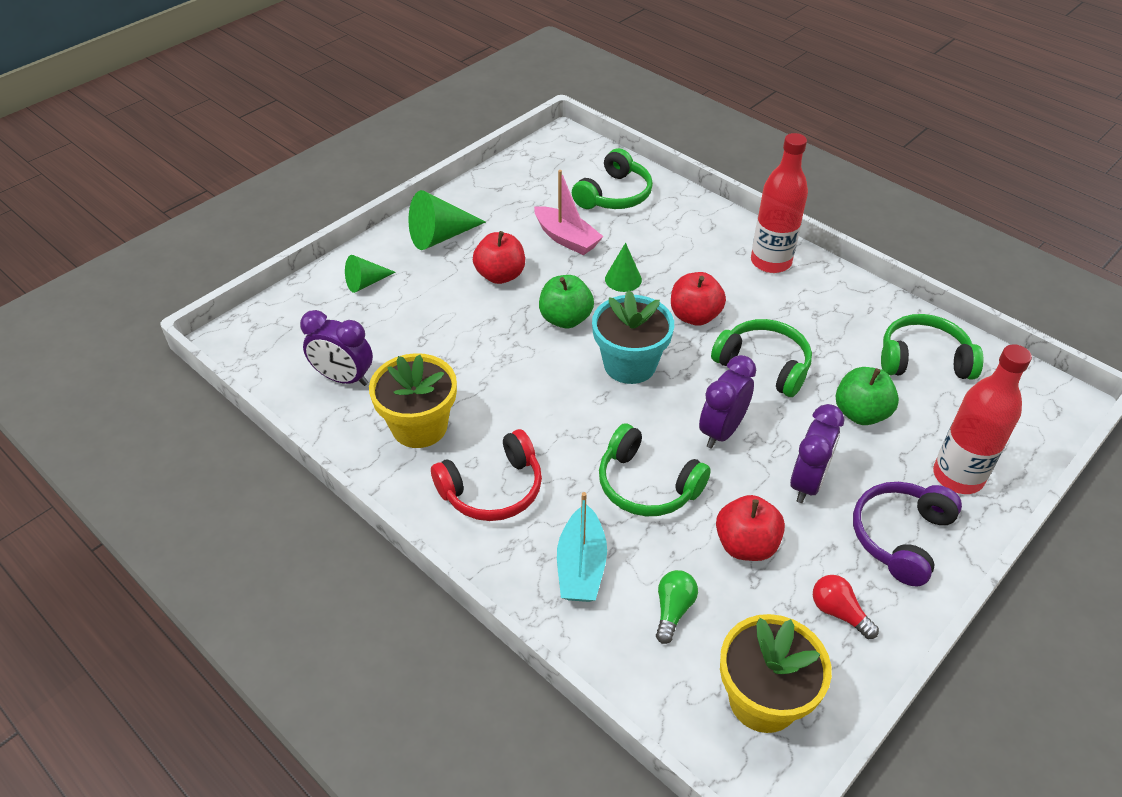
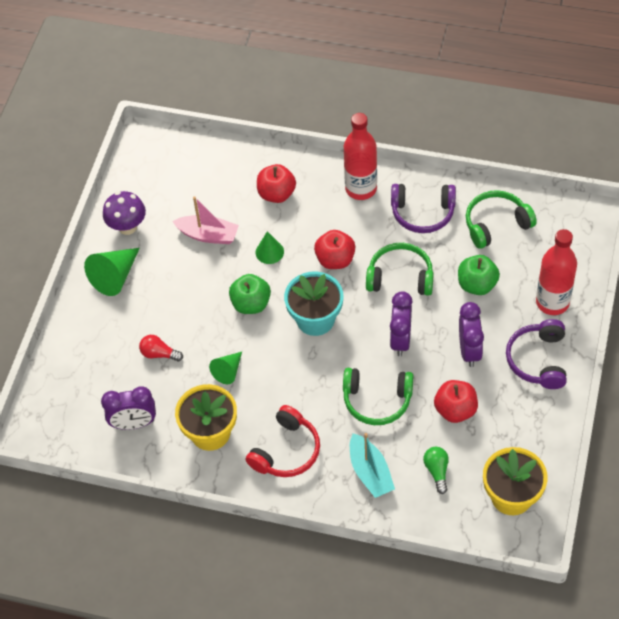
camera: 25 degrees left, 10 degrees up
green cone [345,255,396,293] -> green cone moved to [209,352,242,384]
red apple [473,231,525,284] -> red apple moved to [257,164,296,203]
green headphones [572,148,653,209] -> none
red light bulb [813,575,879,639] -> red light bulb moved to [139,335,183,361]
none -> purple mushroom [103,191,146,235]
none -> purple headphones [391,184,456,233]

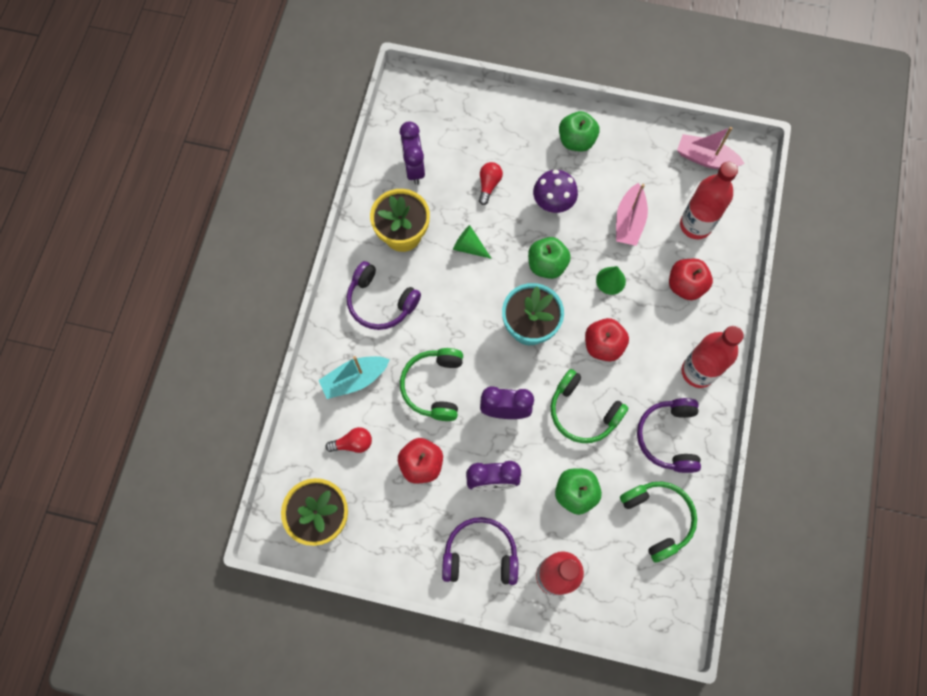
camera: 85 degrees right, 15 degrees up
green cone [84,248,140,296] -> green apple [559,111,599,152]
purple mushroom [103,191,146,235] -> purple mushroom moved to [533,170,578,213]
red headphones [246,405,320,477] -> purple headphones [347,261,421,330]
green headphones [366,243,434,296] -> green headphones turned 120 degrees clockwise [551,369,628,443]
green light bulb [423,447,449,494] -> red light bulb [325,427,372,453]
none -> pink boat [677,127,745,169]
none -> red bottle [680,162,738,239]

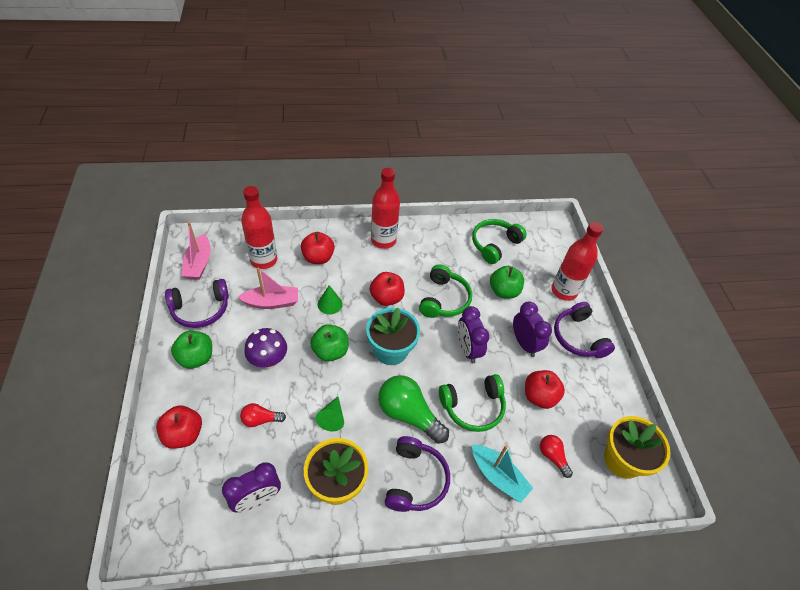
camera: 115 degrees left, 20 degrees down
purple headphones [637,398,701,473] -> purple headphones moved to [165,279,229,328]
none -> red apple [156,406,202,449]
none -> green light bulb [378,375,449,444]

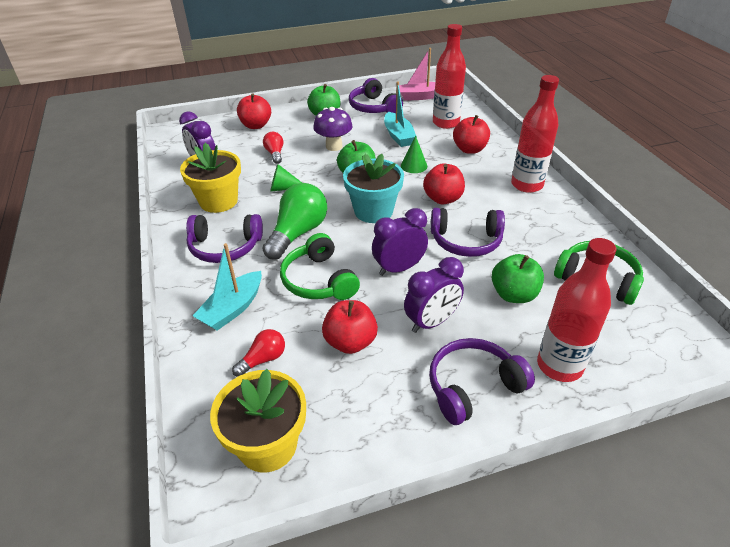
camera: 85 degrees right, 10 degrees down
pink boat [238,268,298,309] -> turquoise boat [384,82,417,147]
green headphones [419,264,472,318] -> purple headphones [431,208,505,257]

